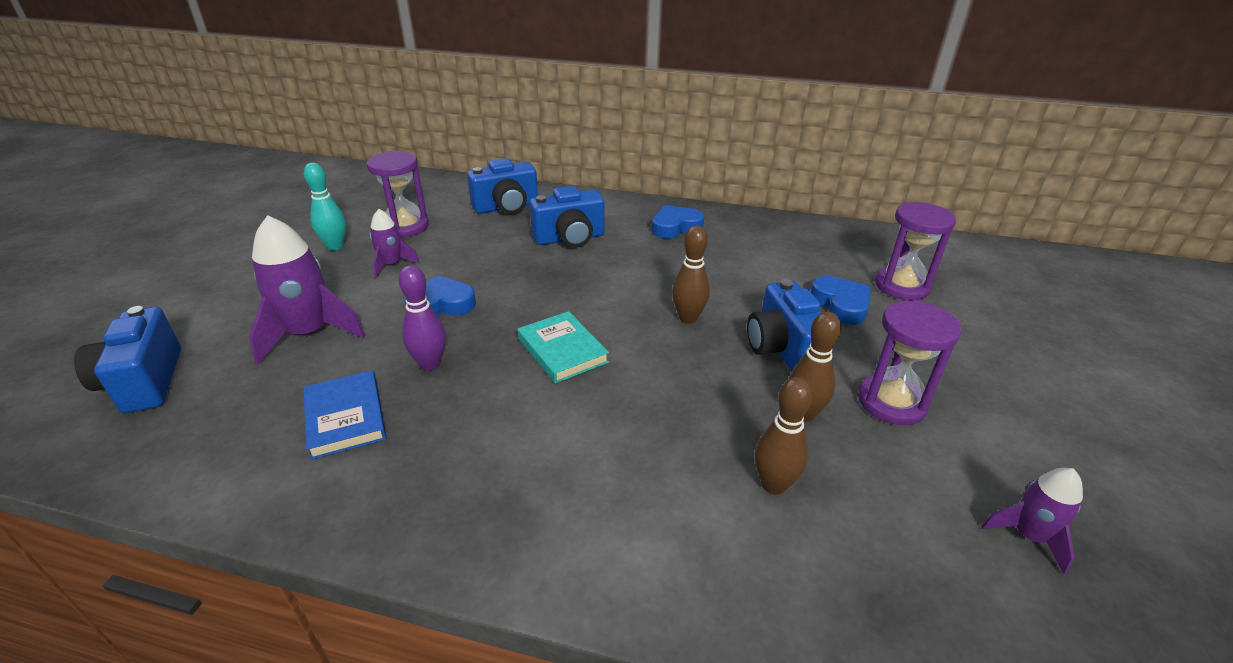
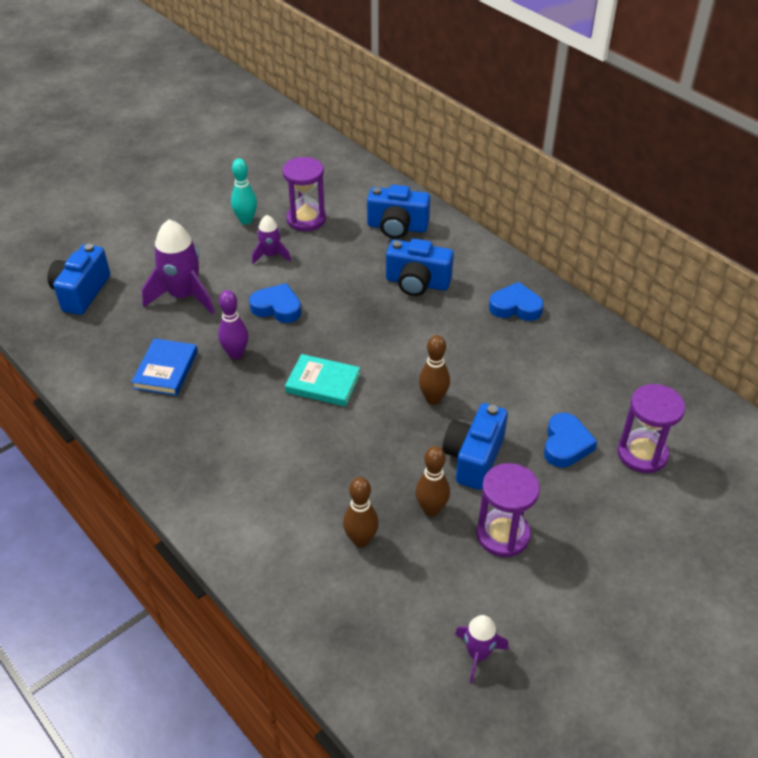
camera: 35 degrees right, 10 degrees up
turquoise book [517,311,609,383] -> turquoise book turned 75 degrees counterclockwise [285,354,360,407]

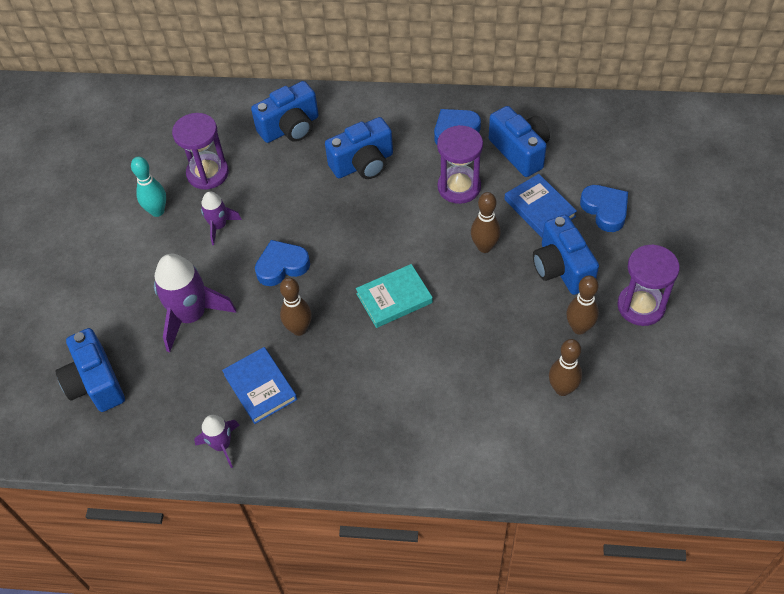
camera: 40 degrees left, 10 degrees up
purple bowling pin [218,290,248,359] -> brown bowling pin [280,278,312,336]
purple rocket [455,615,509,683] -> purple rocket moved to [194,415,239,468]
purple hourglass [617,384,685,473] -> purple hourglass moved to [437,125,483,204]
none -> blue camera [489,106,550,177]
none -> blue book [504,174,577,237]

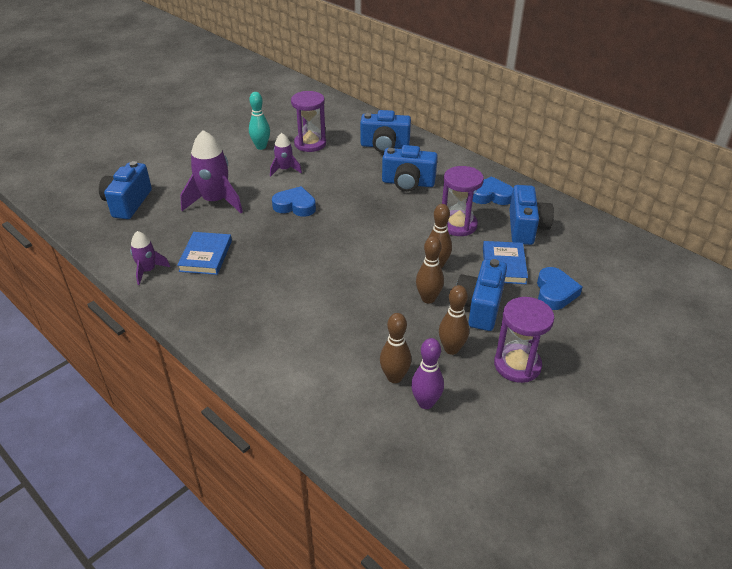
camera: 35 degrees right, 15 degrees down
brown bowling pin [280,278,312,336] -> brown bowling pin moved to [416,236,444,304]
turquoise book [356,264,433,328] -> none
none -> purple bowling pin [411,338,444,409]

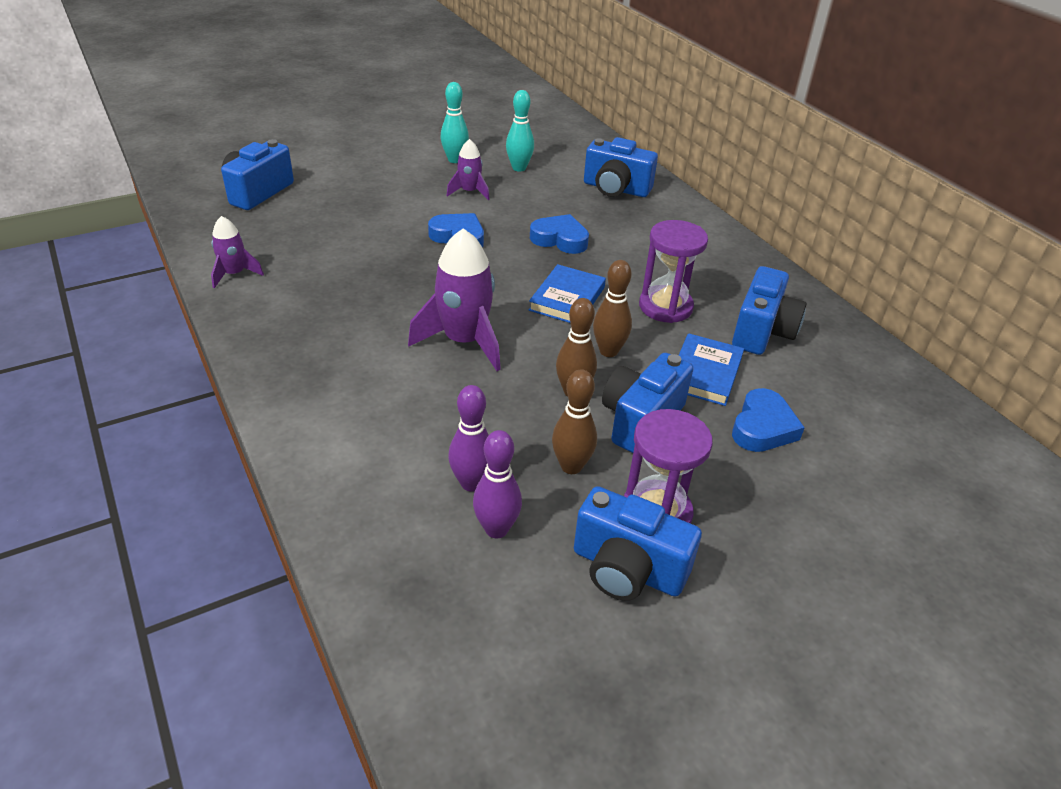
camera: 15 degrees right, 0 degrees up
blue book [177,232,232,275] -> blue book moved to [529,264,606,323]
purple rocket [180,130,243,213] -> purple rocket moved to [408,228,501,371]
purple hourglass [291,91,326,152] -> turquoise bowling pin [506,90,534,172]
brown bowling pin [380,313,411,383] -> purple bowling pin [448,385,489,492]
blue camera [382,145,438,192] -> blue camera moved to [574,486,702,601]
blue heart [473,176,513,205] -> blue heart moved to [530,214,589,254]

